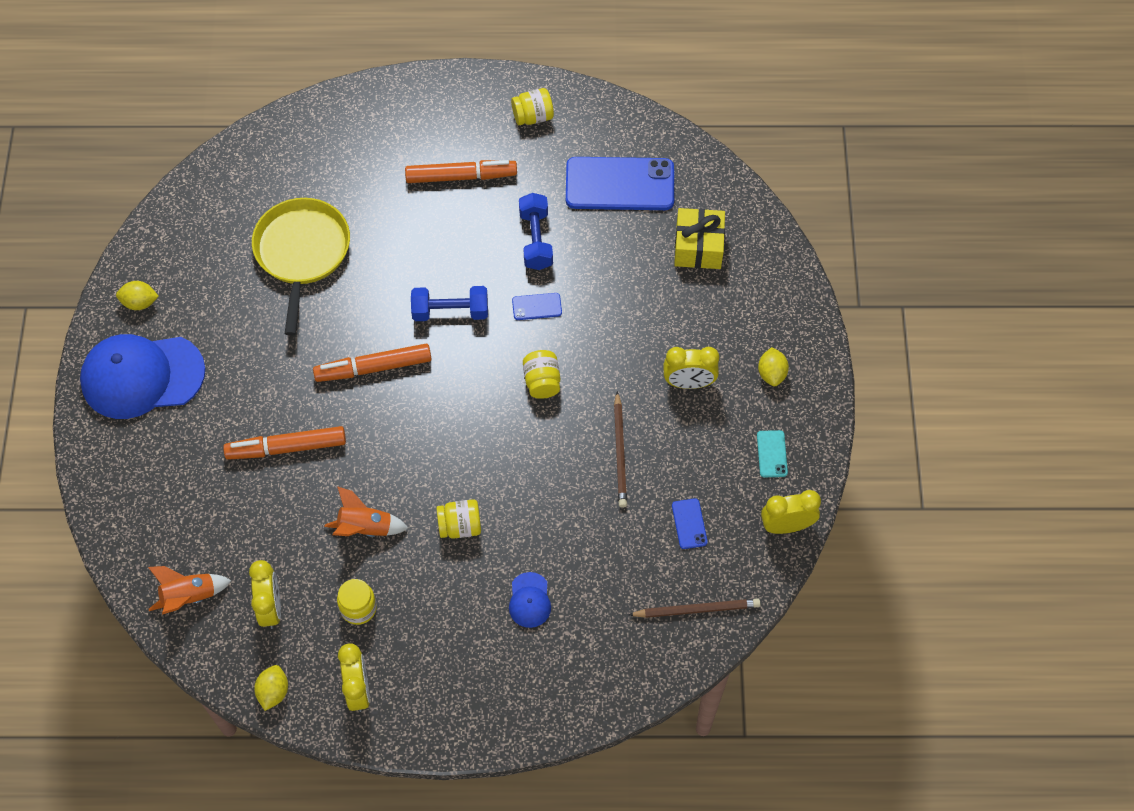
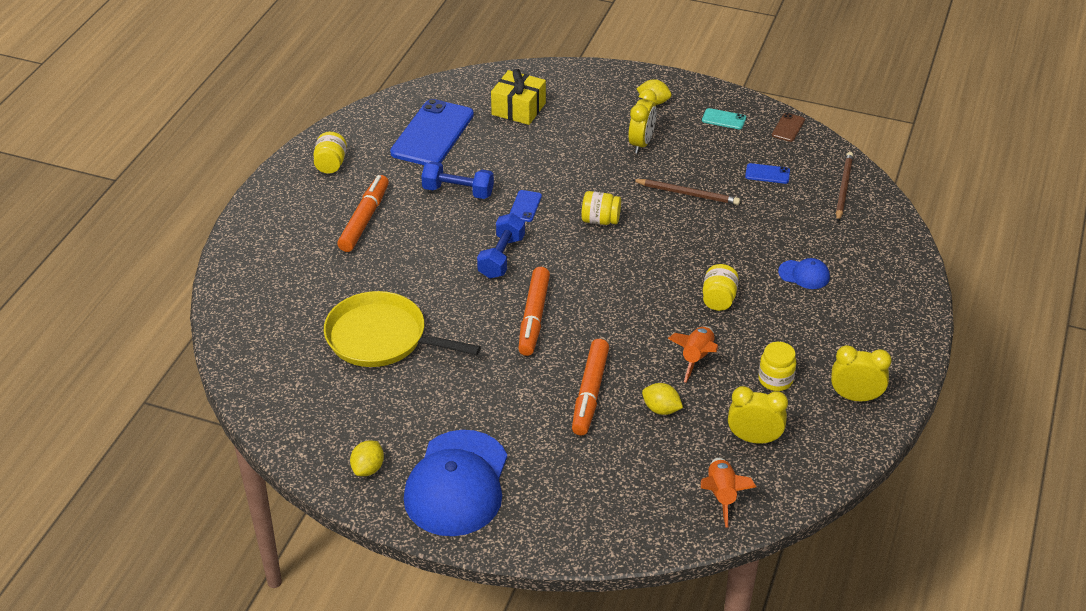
camera: 70 degrees left, 20 degrees down
yellow lemon [254,665,288,711] -> yellow lemon moved to [642,383,683,415]
yellow clock [761,490,821,534] -> brown phone [772,113,805,142]

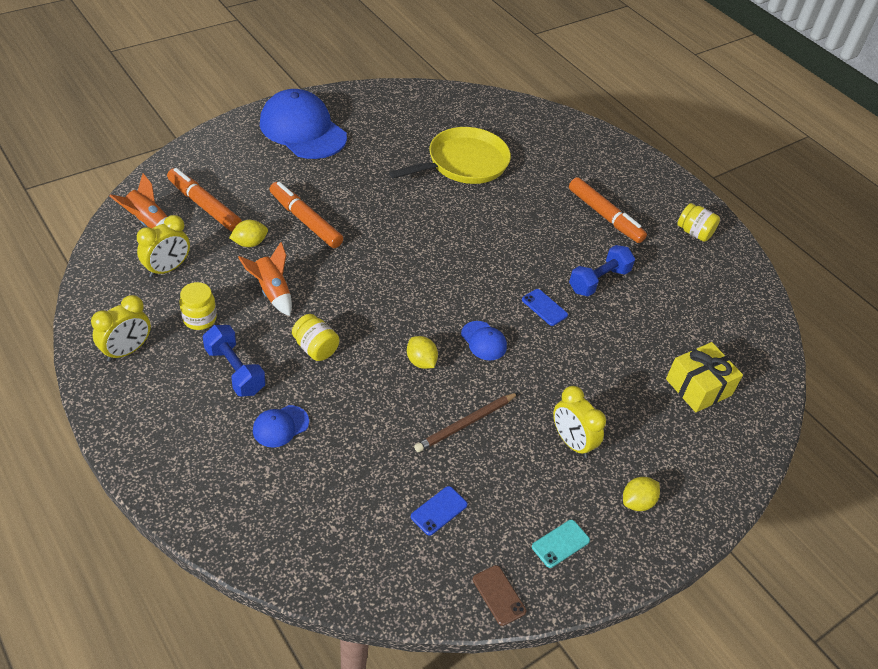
camera: 120 degrees right, 5 degrees up
yellow lemon [350,441,384,476] -> yellow lemon moved to [407,336,438,369]
blue phone [390,99,474,165] -> none
blue dumbbell [477,213,525,279] -> blue dumbbell moved to [203,325,265,397]
orange marker [518,267,550,356] -> orange marker moved to [167,168,242,231]
yellow jar [581,191,621,225] -> blue cap [461,321,507,360]
brown pencil [836,152,854,222] -> none

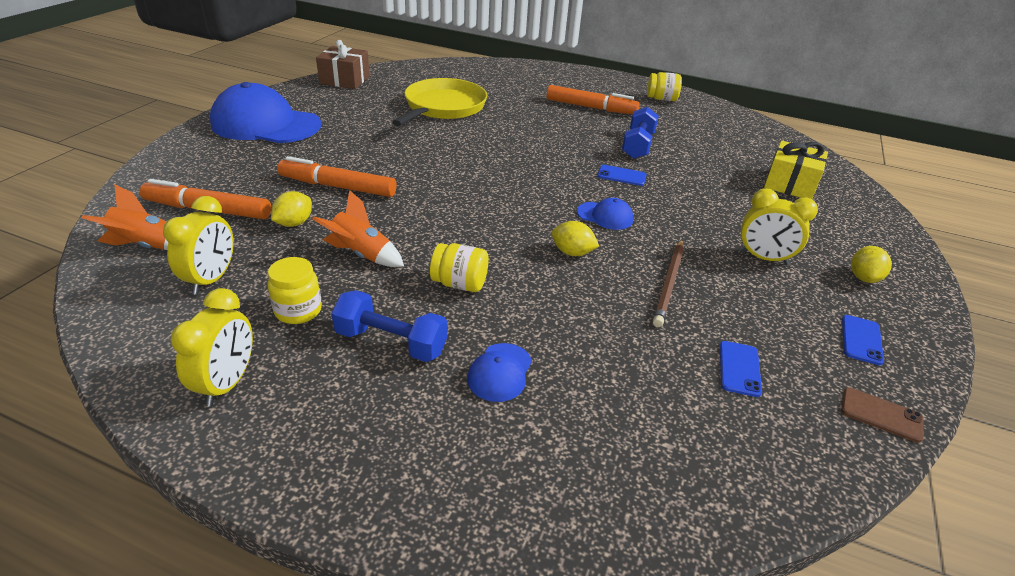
camera: 30 degrees left, 10 degrees down
turquoise phone [532,520,590,568] -> blue phone [842,315,884,365]
none -> brown gift [316,40,370,89]

